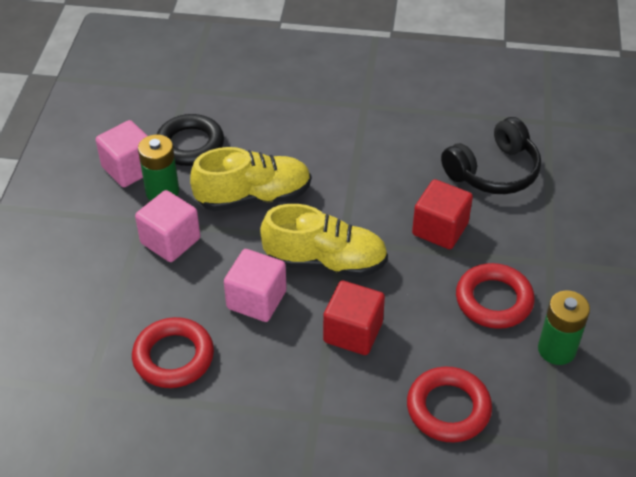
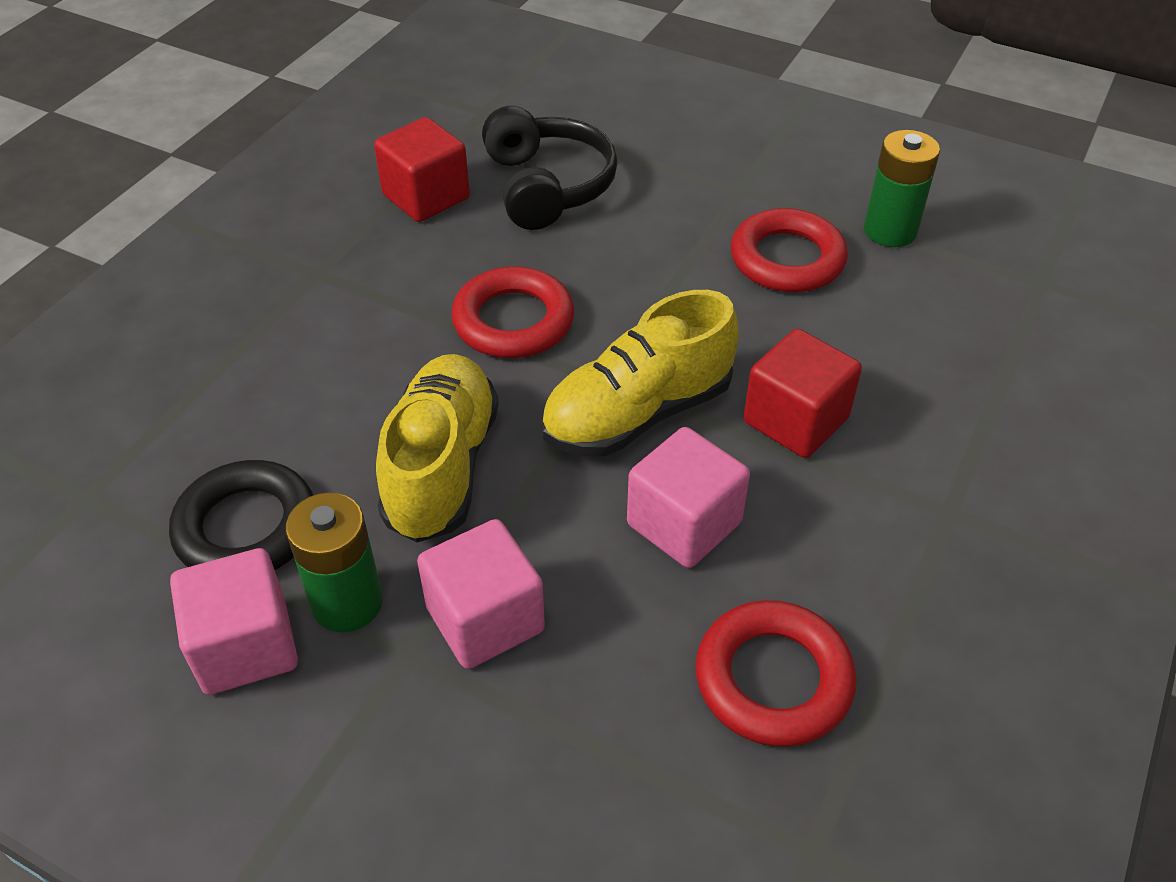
camera: 70 degrees left, 0 degrees up
yellow shoe [260,204,388,277] -> yellow shoe turned 150 degrees counterclockwise [541,290,738,456]
red ring [407,367,492,443] -> red ring moved to [451,266,574,358]
red cube [412,179,473,249] -> red cube moved to [374,117,470,222]

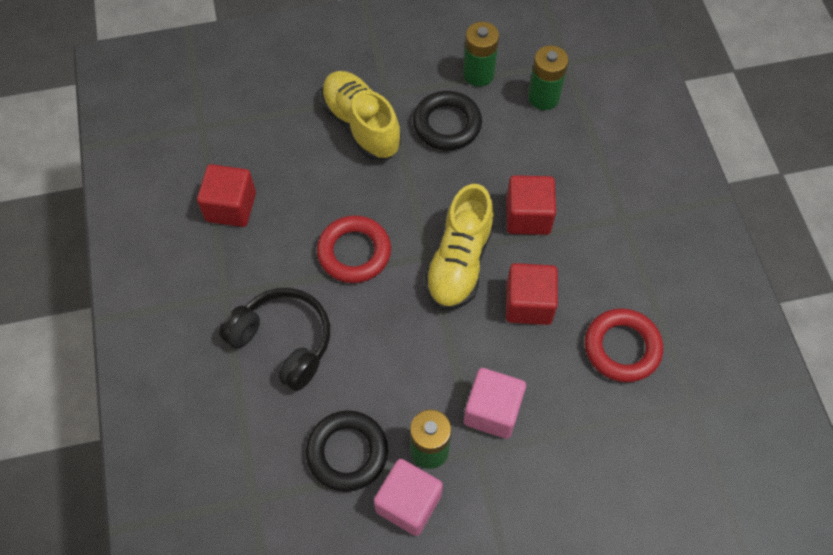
camera: 40 degrees left, 15 degrees up
yellow shoe [376,354,499,543] -> yellow shoe moved to [321,71,401,160]
black headphones [482,106,618,230] -> black headphones moved to [219,288,330,391]
pink cube [627,427,750,568] -> red cube [506,263,558,325]
red ring [731,208,848,293] -> black ring [413,91,482,150]
none -> green battery [528,45,568,110]

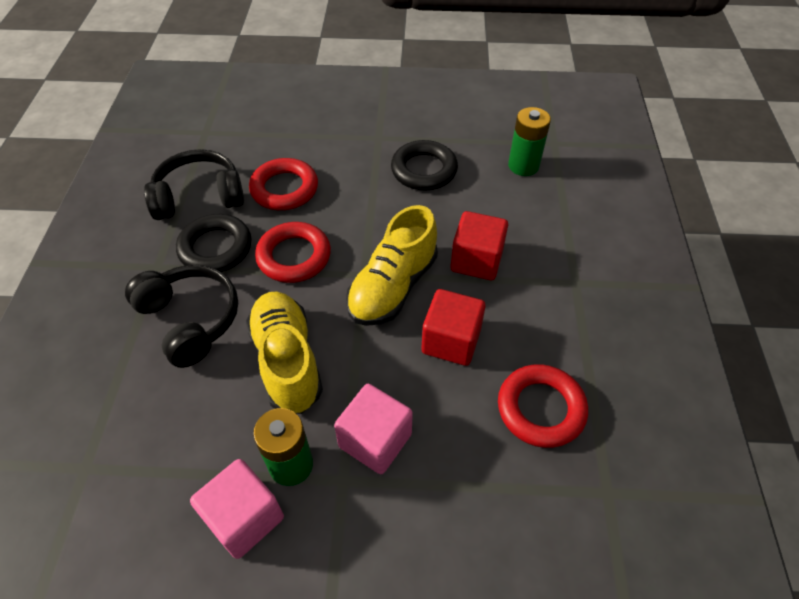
camera: 15 degrees right, 10 degrees down
red cube [197,164,256,227] -> black headphones [144,149,244,220]
black ring [306,410,388,492] -> black ring moved to [176,214,252,272]
yellow shoe [321,71,401,160] -> yellow shoe moved to [246,291,323,414]
green battery [463,22,499,87] -> none
none -> red ring [249,158,318,210]

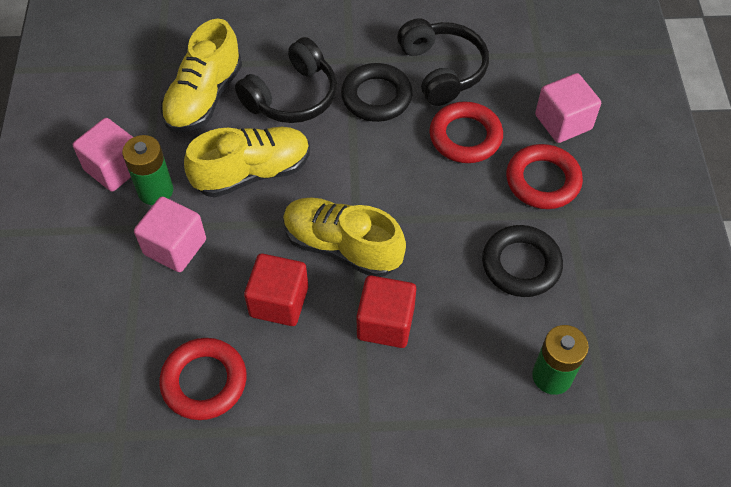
camera: 85 degrees right, 5 degrees up
red ring [255,222,331,283] -> red ring moved to [506,144,583,209]
none -> yellow shoe [161,19,242,132]
none -> pink cube [535,73,601,143]

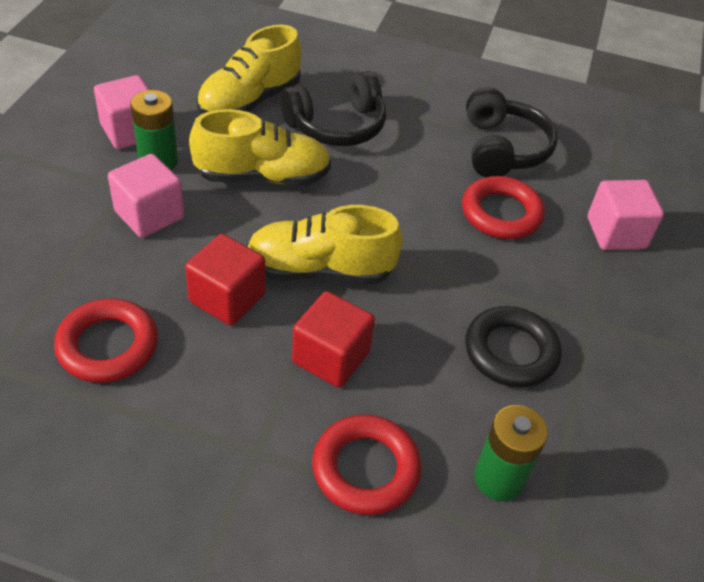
camera: 15 degrees right, 10 degrees down
yellow shoe [283,197,406,277] -> yellow shoe turned 45 degrees counterclockwise [247,205,403,284]
black ring [341,63,413,122] -> none
red ring [506,144,583,209] -> red ring moved to [312,414,421,515]

